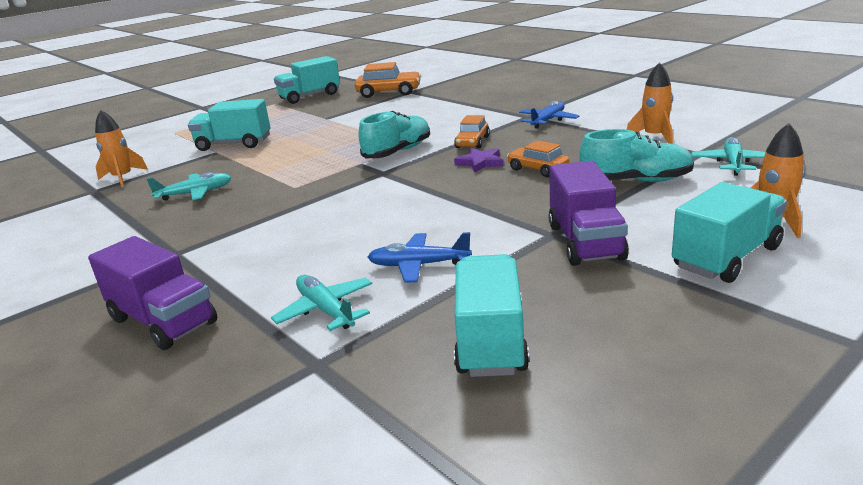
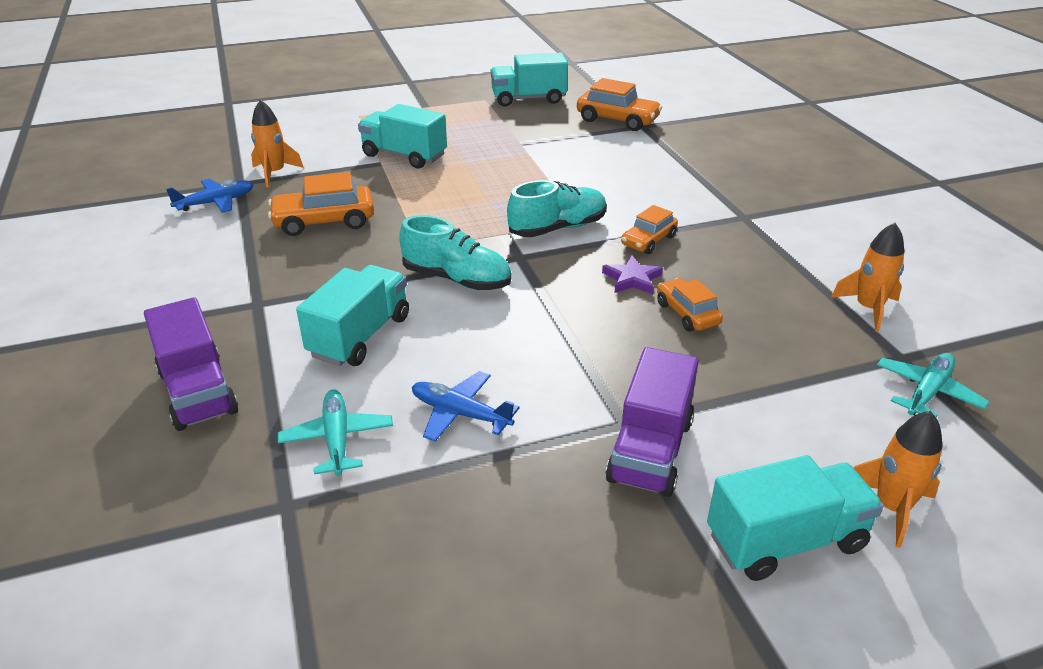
camera: 20 degrees right, 10 degrees up
turquoise plane [147,172,232,201] -> orange car [268,172,374,236]
turquoise truck [454,254,529,377] -> turquoise truck moved to [296,265,409,366]
blue plane [519,101,580,129] -> blue plane moved to [166,179,254,213]
turquoise shoe [579,129,694,182] -> turquoise shoe moved to [399,215,511,290]

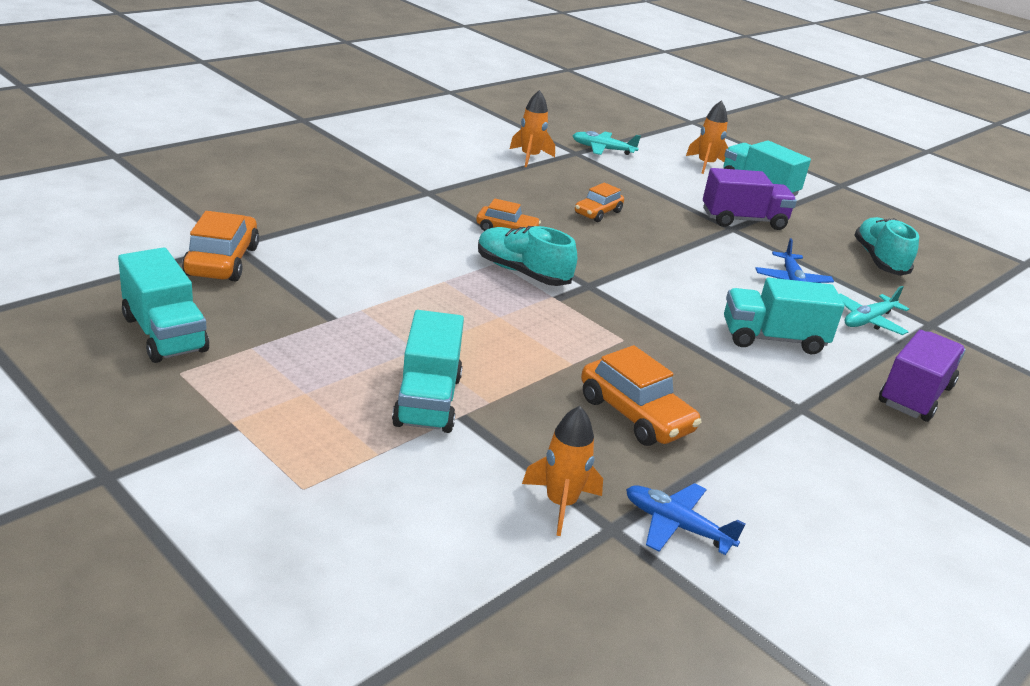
camera: 120 degrees left, 5 degrees down
turquoise shoe [399,215,511,290] -> turquoise shoe moved to [854,217,919,276]
purple star [602,255,663,294] -> none

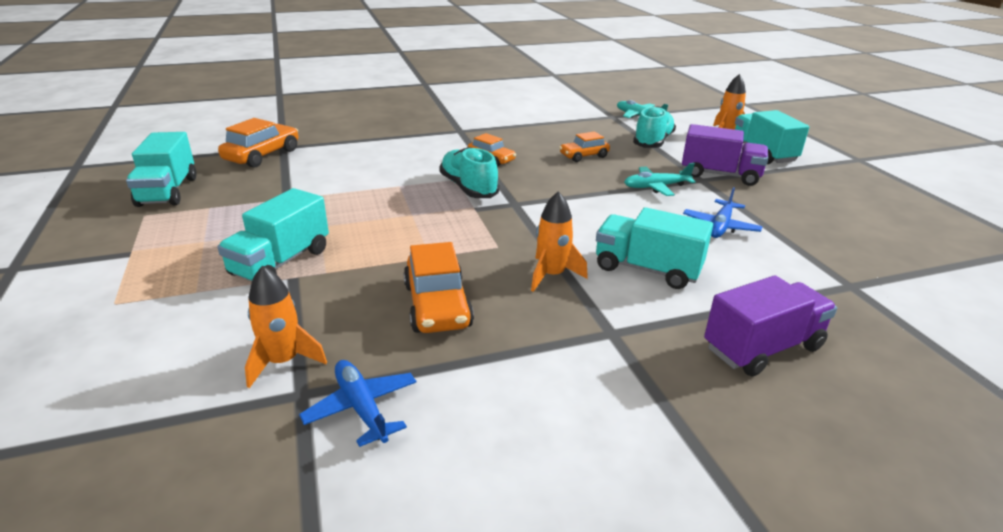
camera: 30 degrees right, 0 degrees up
orange rocket [510,90,555,167] -> orange rocket moved to [531,191,588,292]
turquoise plane [839,286,909,335] -> turquoise plane moved to [624,163,696,196]
turquoise shoe [854,217,919,276] -> turquoise shoe moved to [633,106,676,148]

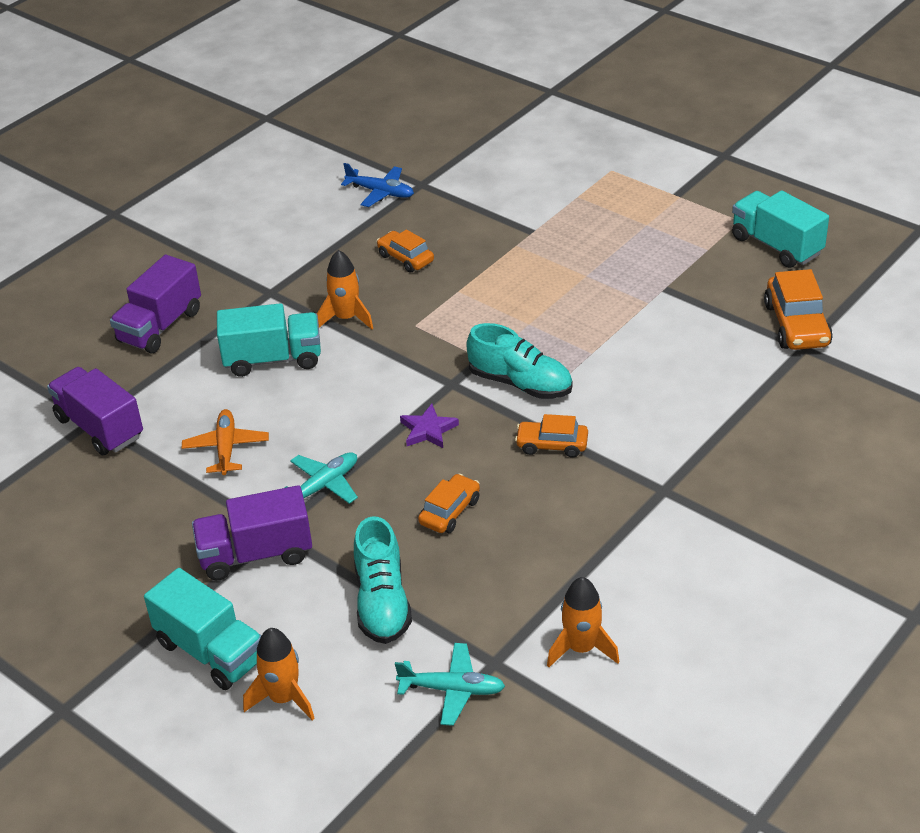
camera: 150 degrees right, 10 degrees up
turquoise truck [217,188,329,281] -> none
orange rocket [245,265,327,388] -> orange rocket moved to [547,577,620,667]
orange car [403,242,474,333] -> orange car [377,229,434,273], size x0.64
blue plane [683,187,762,238] -> orange plane [182,409,269,475]
none -> purple truck [47,367,143,455]
none -> purple star [400,404,459,448]

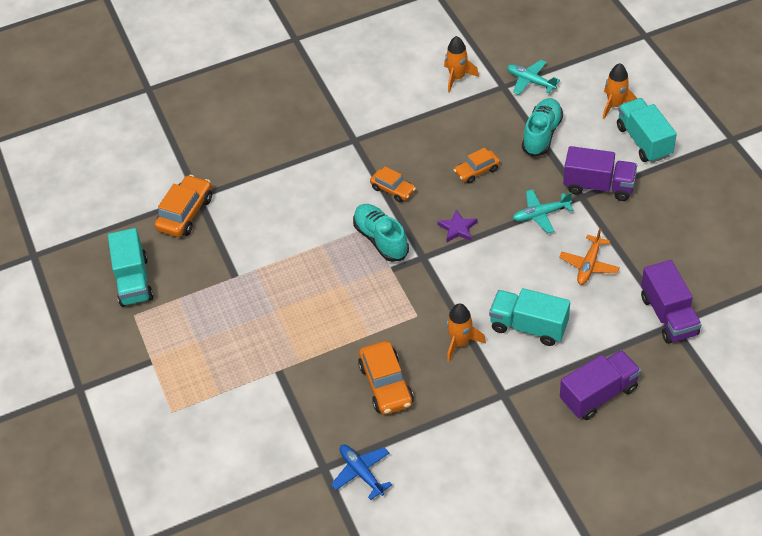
camera: 150 degrees left, 10 degrees up
orange car [377,229,434,273] -> orange car [358,341,414,415], size x1.57

